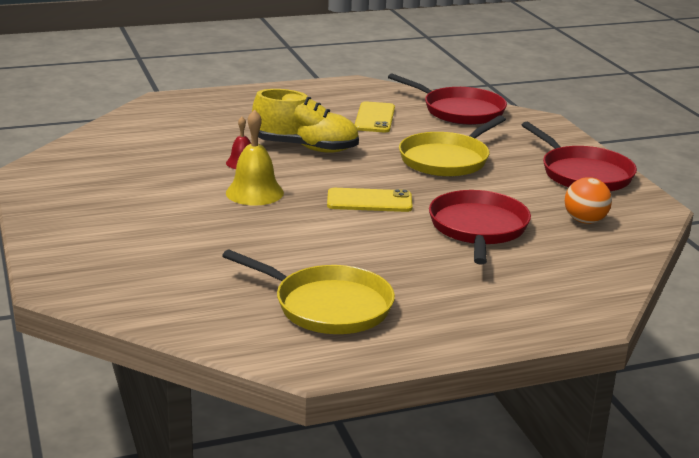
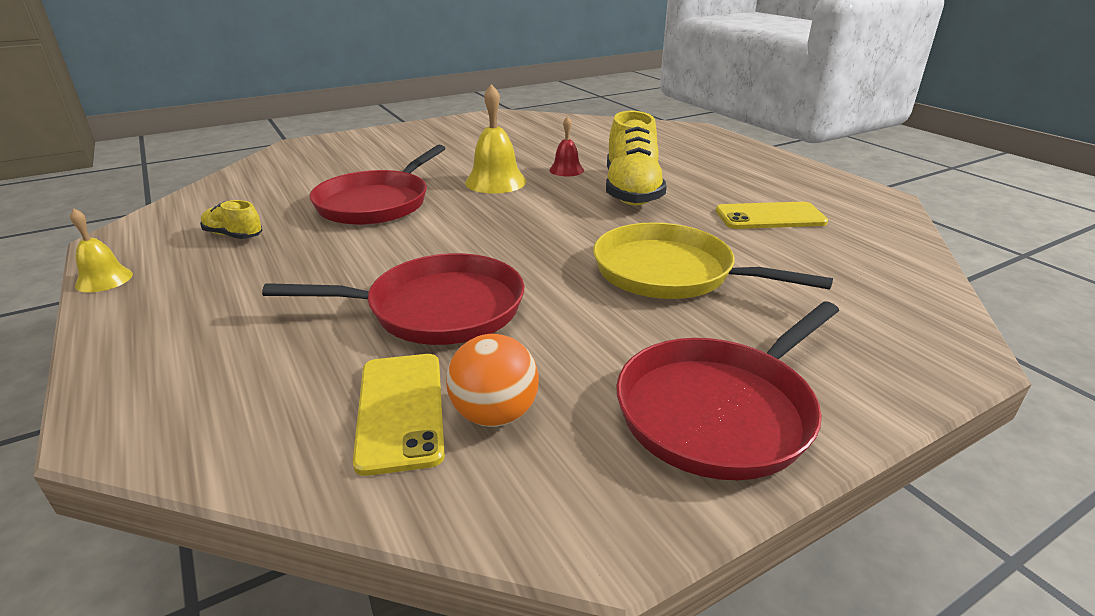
camera: 80 degrees right, 5 degrees up
yellow pan [222,250,395,334] -> yellow shoe [200,200,263,239]
yellow phone [327,188,413,212] -> yellow phone moved to [353,354,445,476]
red pan [388,73,507,125] -> red pan moved to [309,145,446,225]
none -> yellow bell [70,209,133,293]

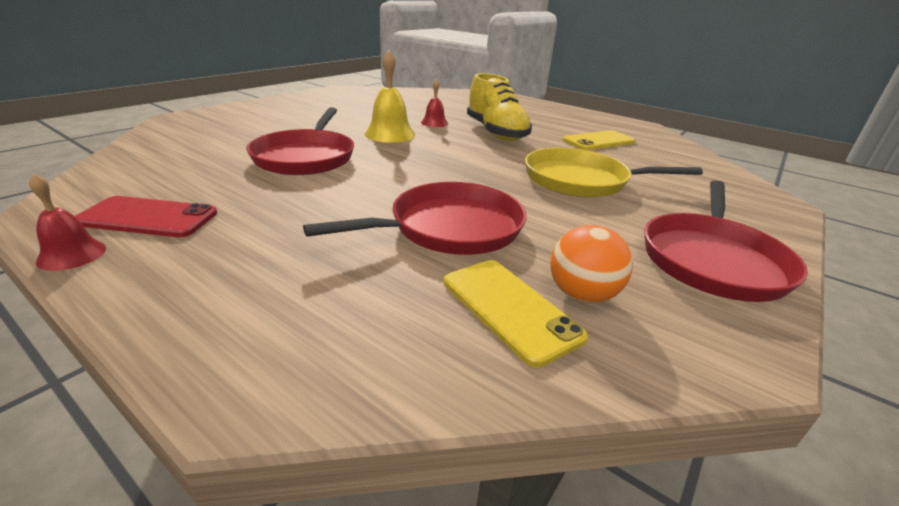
camera: 25 degrees left, 0 degrees up
yellow bell [70,209,133,293] -> red bell [29,174,106,271]
yellow shoe [200,200,263,239] -> none
none -> red phone [75,196,217,237]

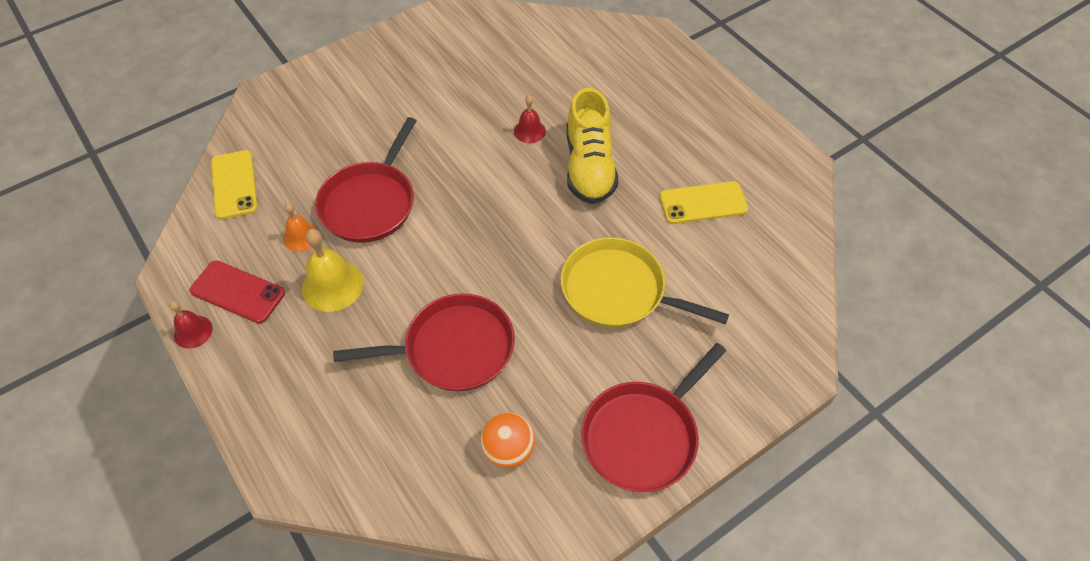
camera: 20 degrees right, 25 degrees up
yellow bell [365,50,415,143] -> yellow bell moved to [302,229,364,312]
yellow phone [444,260,588,367] -> yellow phone moved to [211,150,258,219]
none -> orange bell [284,203,317,252]

